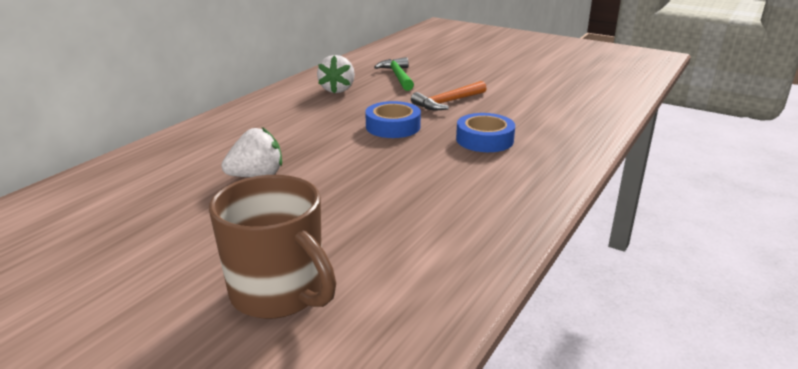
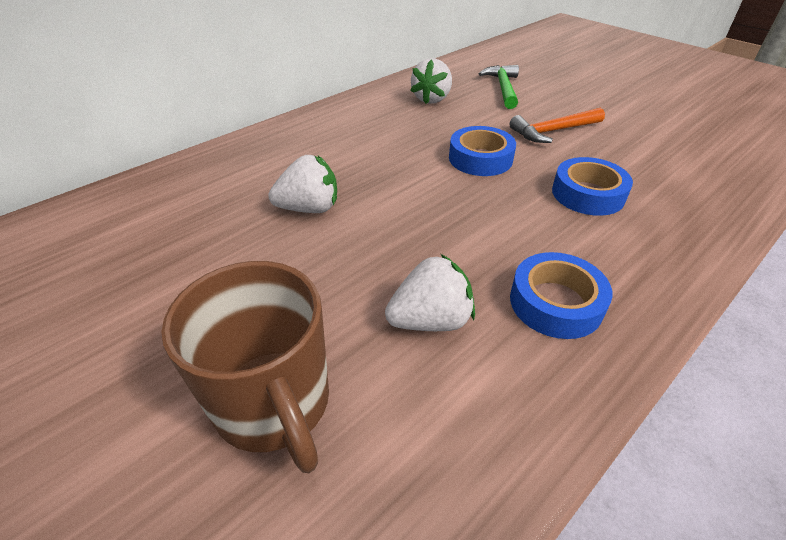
camera: 15 degrees right, 15 degrees up
none -> white strawberry [385,254,475,331]
none -> blue tape [510,252,612,339]

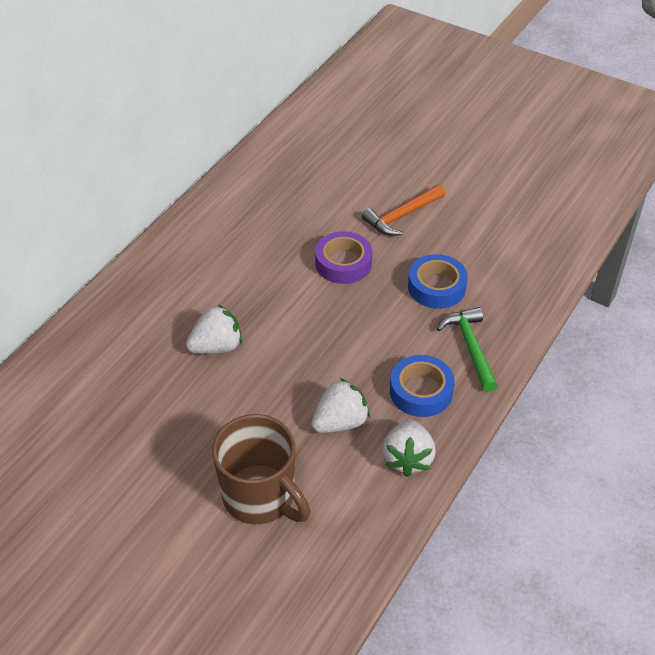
camera: 15 degrees left, 5 degrees up
white strawberry [410,58,452,104] -> white strawberry moved to [382,419,436,477]
blue tape [449,126,516,176] -> purple tape [315,231,372,284]
green hammer [479,65,519,109] -> green hammer moved to [437,307,498,392]

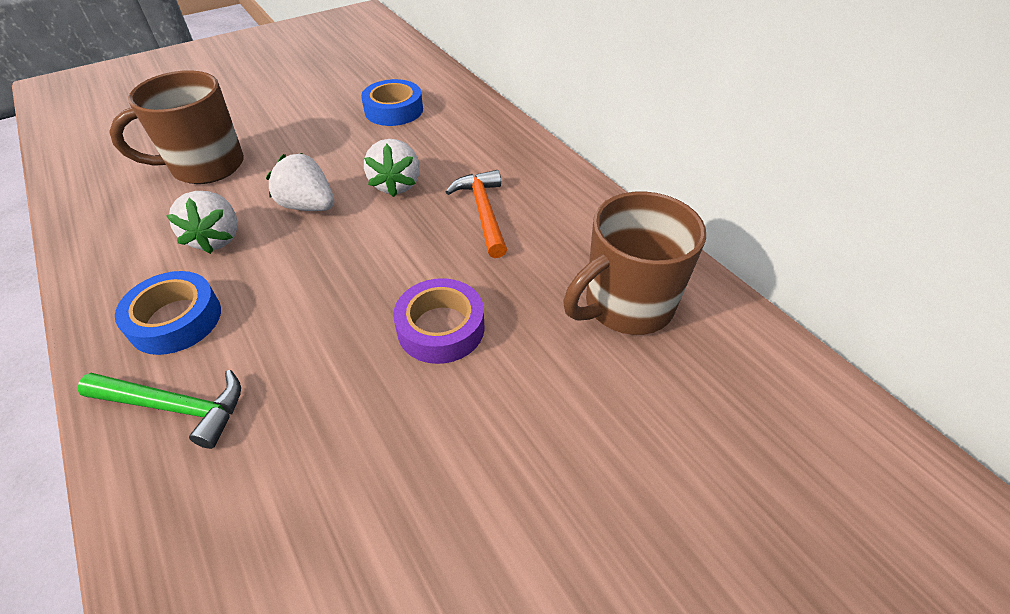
camera: 115 degrees right, 0 degrees up
orange hammer [362,184,445,236] -> orange hammer moved to [446,170,507,258]
white strawberry [382,419,436,477] -> white strawberry moved to [266,153,334,211]
blue tape [408,254,468,309] -> blue tape moved to [361,79,423,126]
none -> brown mug [563,191,706,335]

